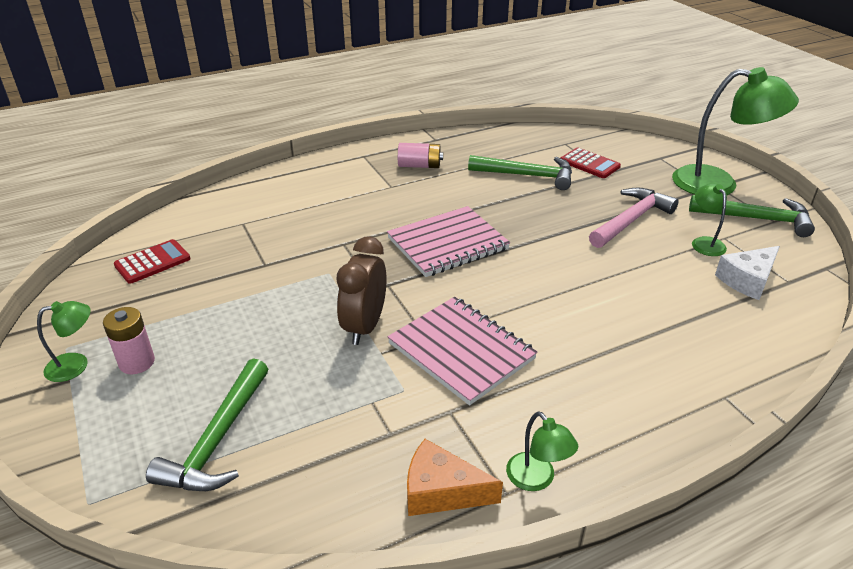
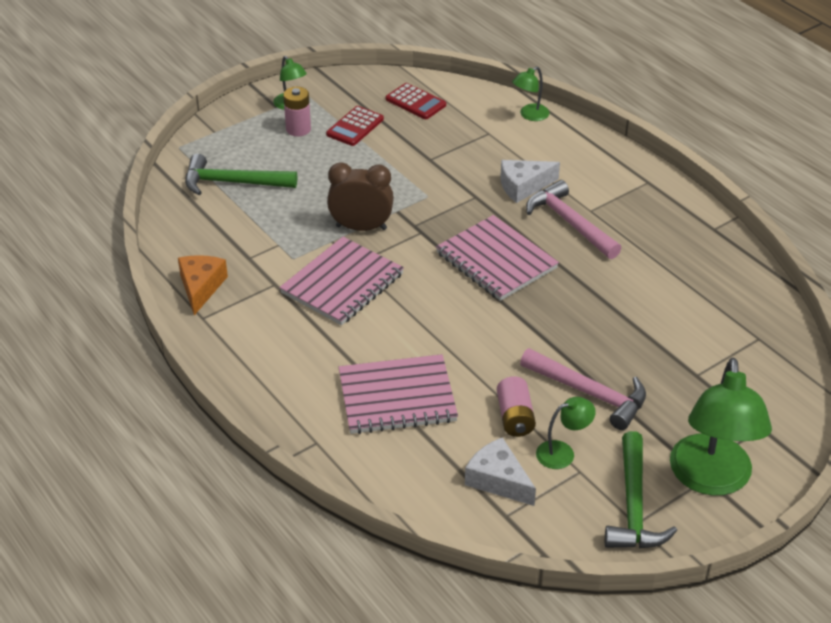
camera: 80 degrees right, 5 degrees up
pink battery [398,143,443,168] -> pink battery moved to [497,376,536,437]
green hammer [468,155,572,190] -> none
green lamp [506,411,578,491] -> green lamp moved to [512,67,550,121]
red calculator [561,147,621,178] -> red calculator moved to [326,106,384,146]
none -> pink notebook [339,354,458,434]
none -> white cheese [500,160,560,203]
none -> pink hammer [526,180,622,259]

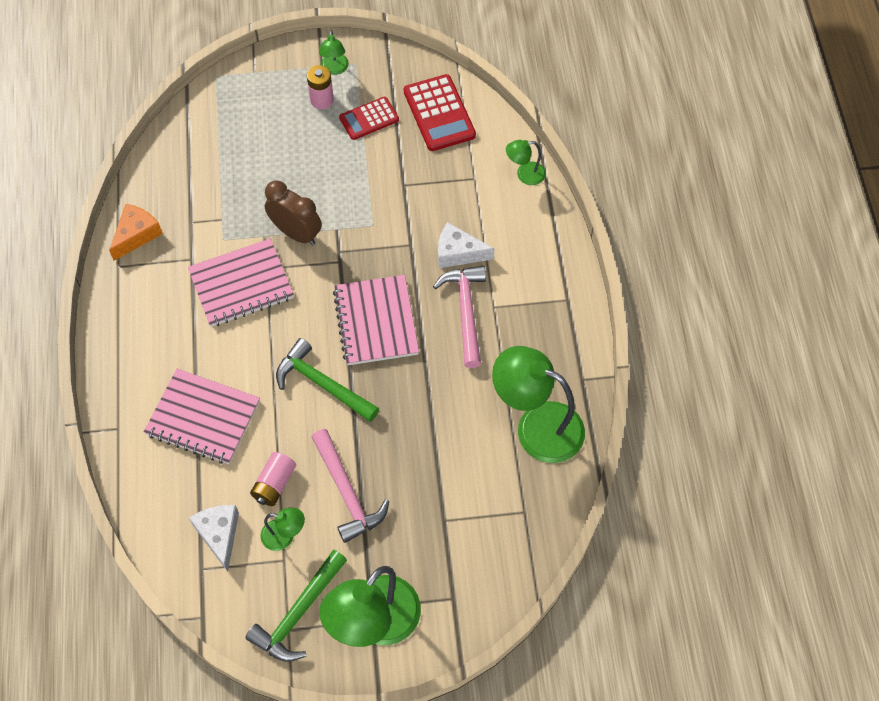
camera: 30 degrees right, 20 degrees up
green hammer [185,154,297,195] -> green hammer moved to [276,338,379,422]
red calculator [386,83,446,119] -> red calculator [404,74,476,151], size x1.55
none -> green lamp [492,346,585,463]

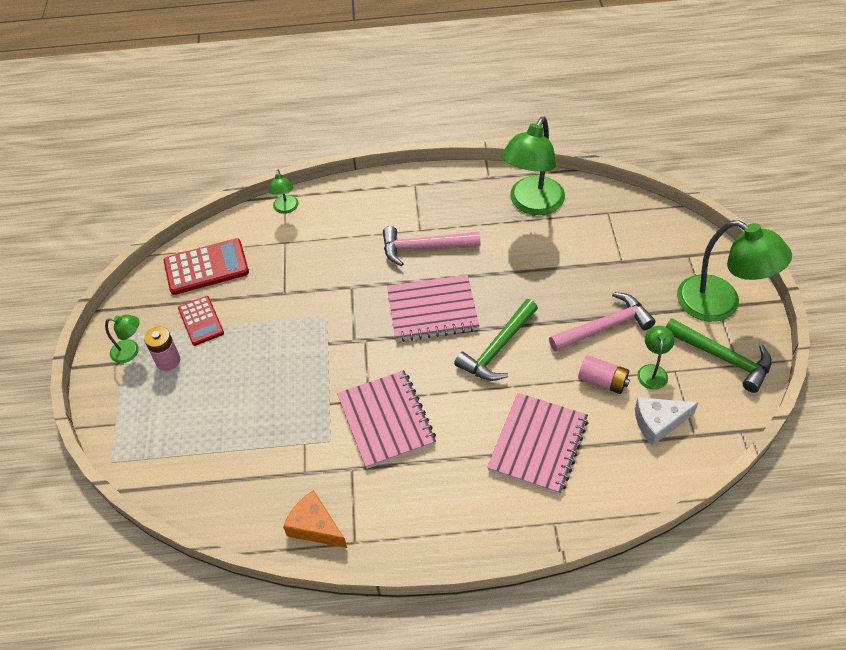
camera: 85 degrees left, 10 degrees down
brown clock [265,180,322,245] -> none
white cheese [438,222,494,268] -> none

